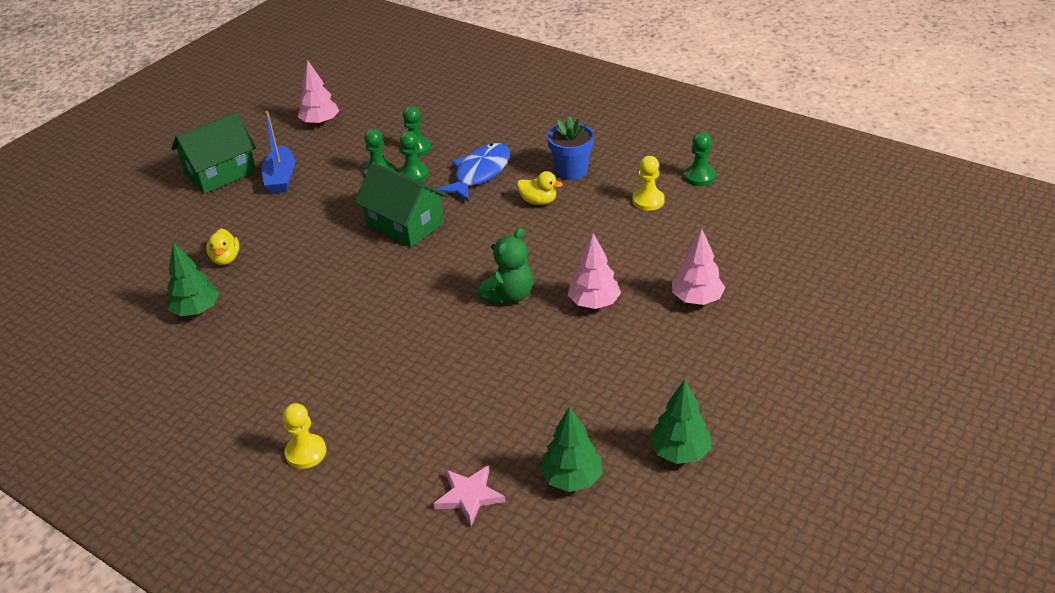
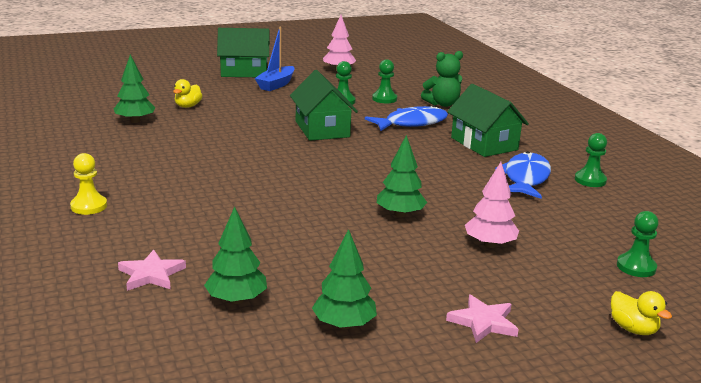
camera: 30 degrees right, 15 degrees down
green pawn [398,131,429,182] -> green pawn moved to [617,211,659,277]
green teddy bear [478,228,533,304] -> green teddy bear moved to [421,51,463,107]
yellow duck [517,171,563,205] -> yellow duck moved to [611,291,672,335]
blue flower pot [547,117,594,180] -> green house [447,84,529,157]
pink tree [568,233,621,309] -> green tree [377,135,427,217]
yellow pawn [632,156,665,211] -> blue fish [495,151,551,199]
none -> pink star [446,295,519,343]

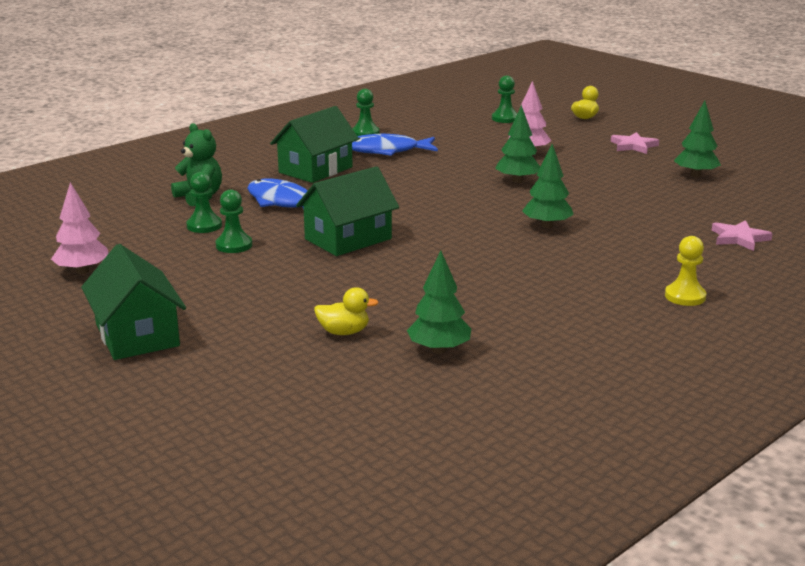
camera: 110 degrees left, 0 degrees up
green tree [204,206,267,304] -> green tree moved to [522,144,574,228]
blue boat [255,27,295,91] -> none

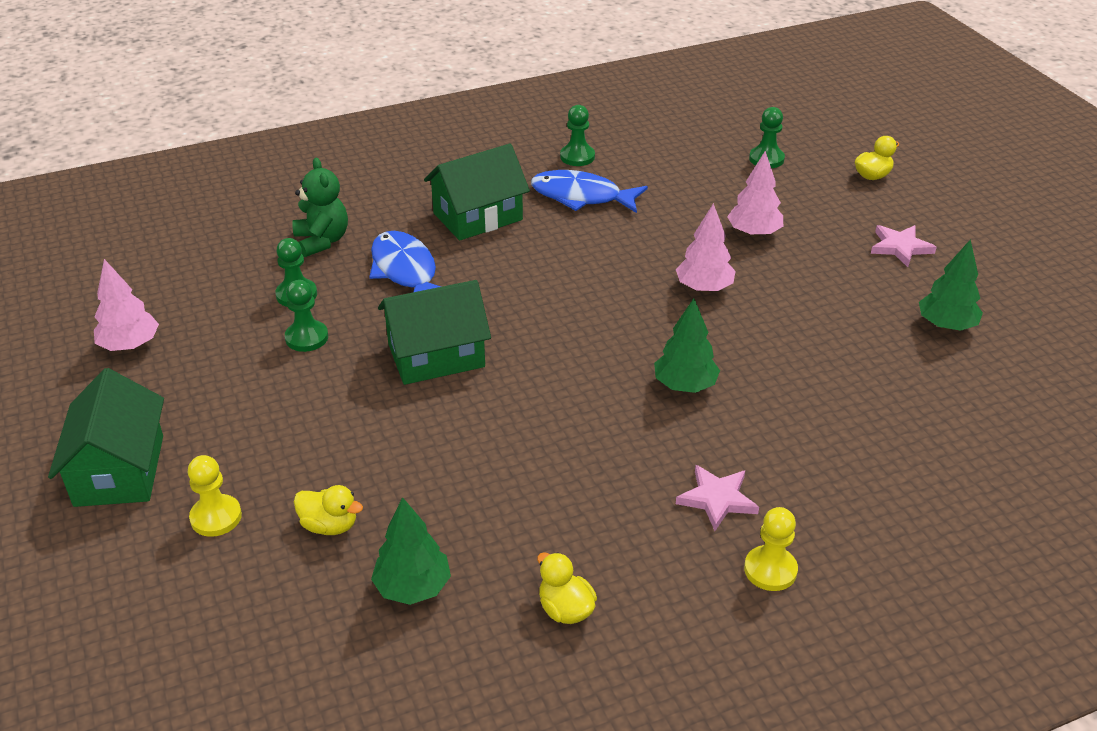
camera: 20 degrees right, 15 degrees up
green tree [495,105,540,183] -> pink tree [676,203,736,292]
pink star [712,220,773,251] -> pink star moved to [676,465,759,531]
none -> yellow pawn [188,455,242,537]
none -> yellow duck [537,552,597,624]

